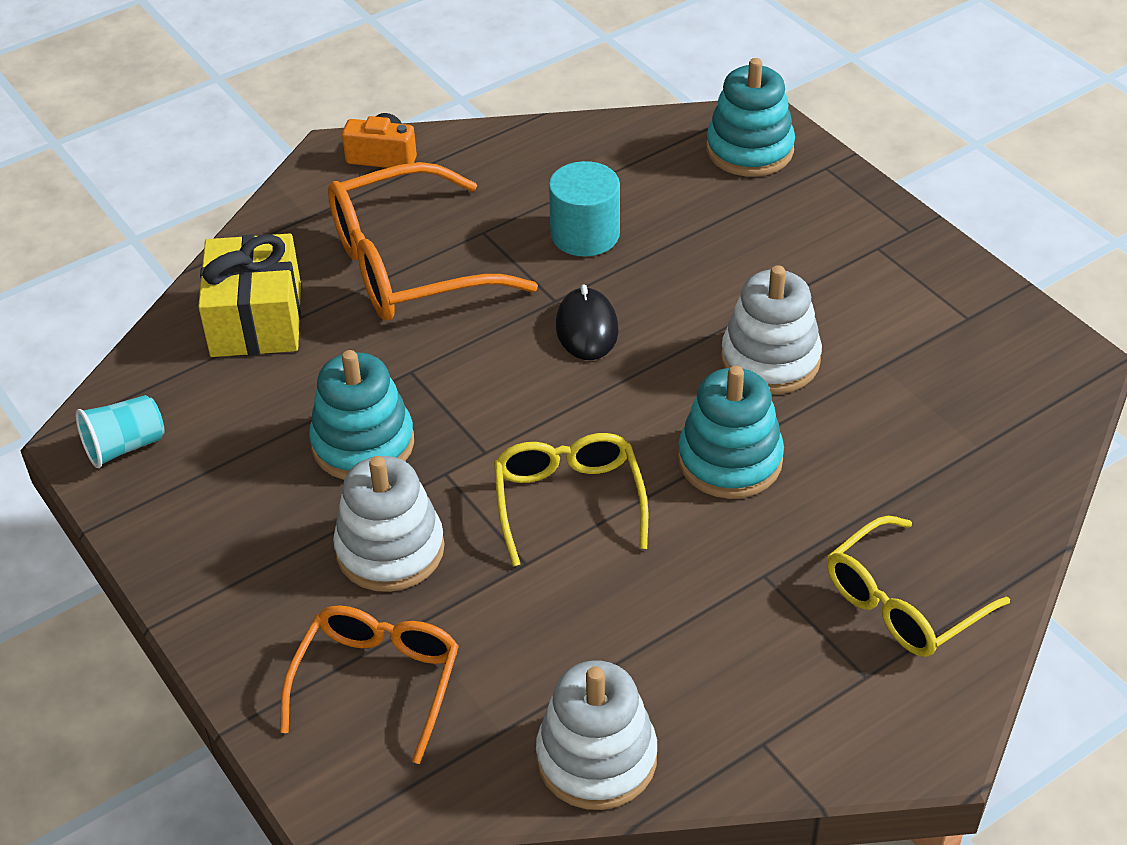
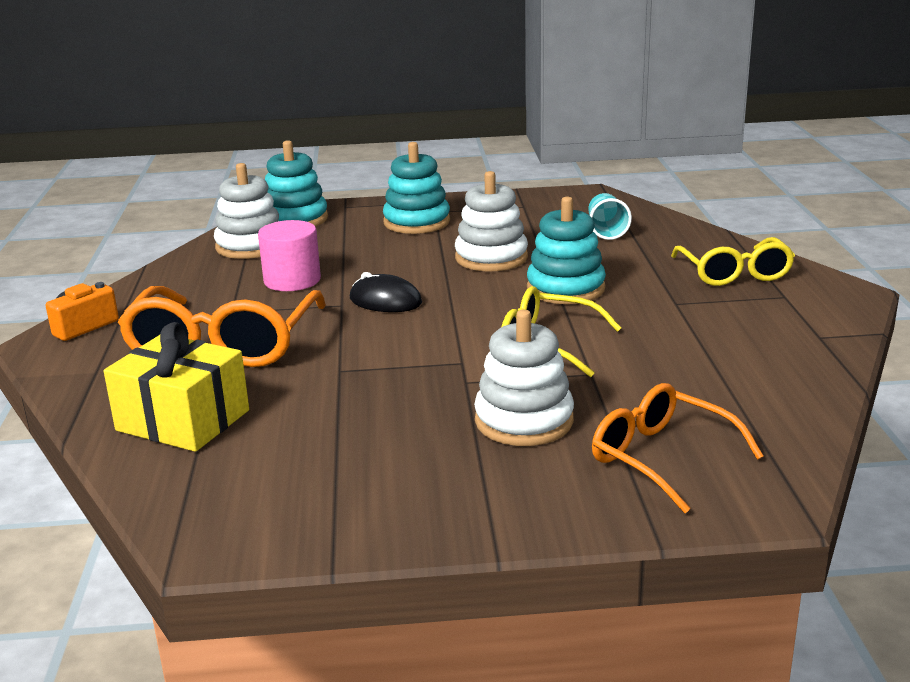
camera: 60 degrees left, 20 degrees down
turquoise cup [76,395,164,468] -> turquoise cup moved to [588,193,632,240]
turquoise stacking toy [309,350,414,480] -> turquoise stacking toy moved to [383,142,450,234]
white stacking toy [536,660,657,810] -> white stacking toy moved to [214,163,279,259]
turquoise cylinder [549,161,620,256] -> pink cylinder [258,220,321,291]

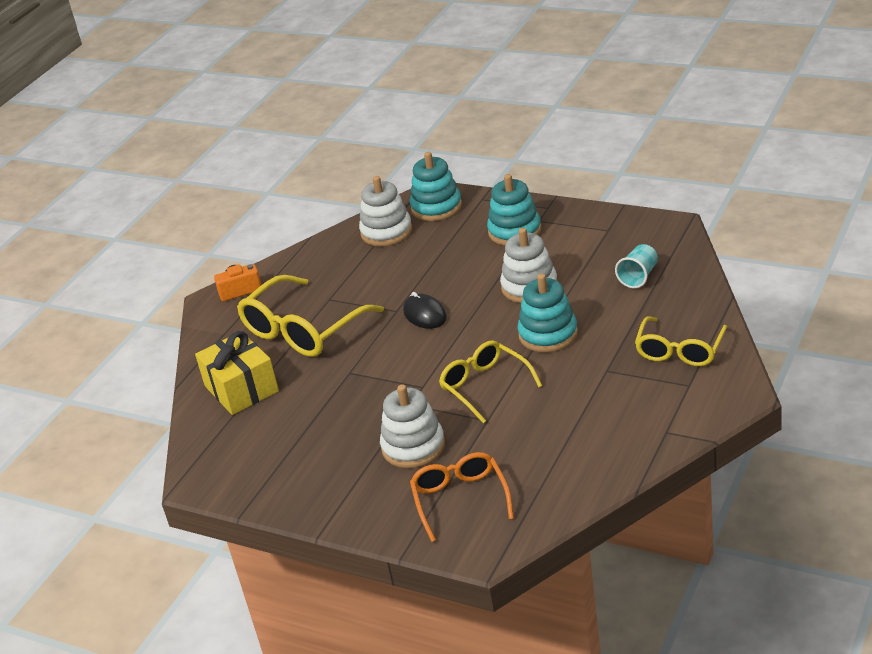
camera: 35 degrees right, 10 degrees up
orange glasses [118,286,326,367] -> yellow glasses [237,275,384,357]
pink cylinder [258,220,321,291] -> none

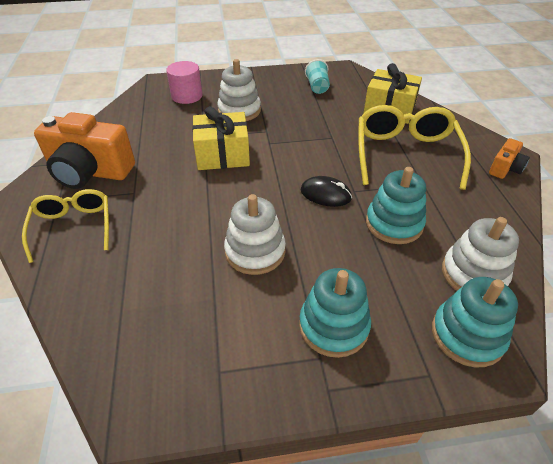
camera: 140 degrees right, 10 degrees up
orange glasses [410,452,514,542] -> pink cylinder [166,61,203,104]
yellow glasses [439,340,542,423] -> yellow gift [192,106,250,170]
turquoise stacking toy [517,274,578,352] -> turquoise stacking toy moved to [366,167,426,244]
turquoise cup [615,244,658,288] -> turquoise cup moved to [305,59,330,94]
none -> orange camera [34,112,135,189]

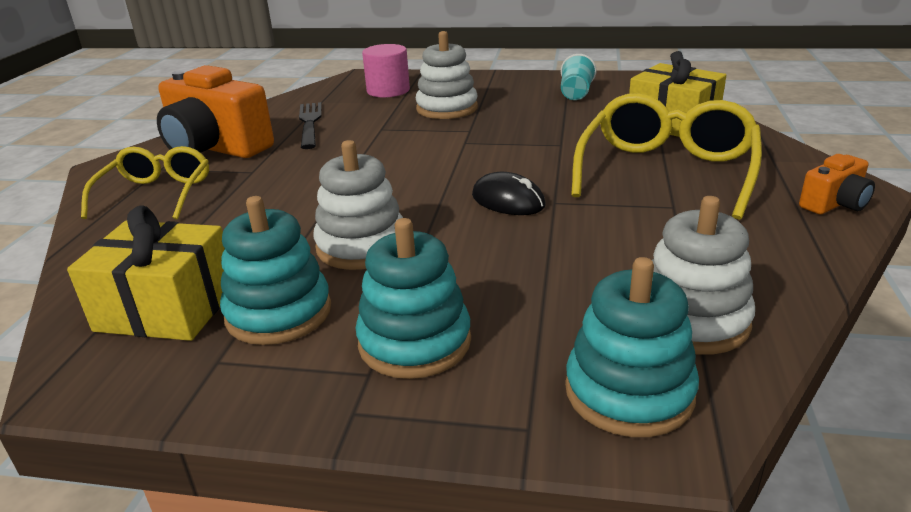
camera: 20 degrees right, 15 degrees down
yellow gift [192,106,250,170] -> yellow gift moved to [67,206,225,341]
turquoise stacking toy [366,167,426,244] -> turquoise stacking toy moved to [220,196,331,345]
none -> black fork [299,102,322,149]

